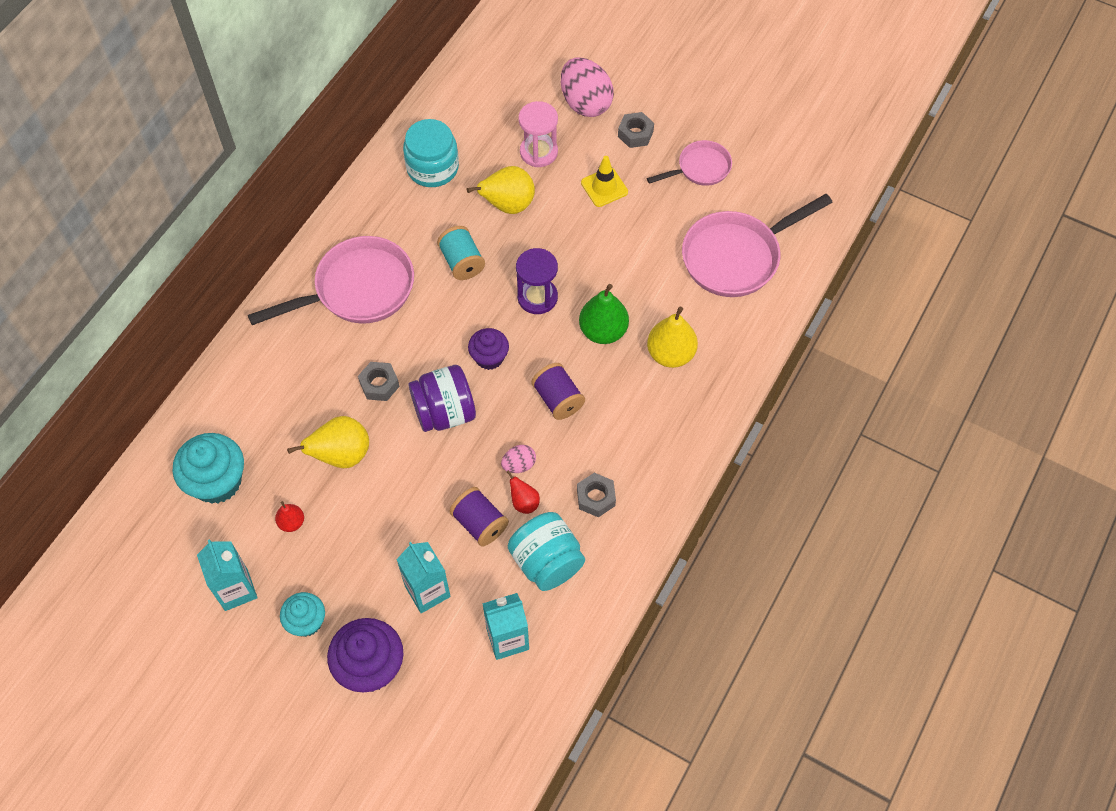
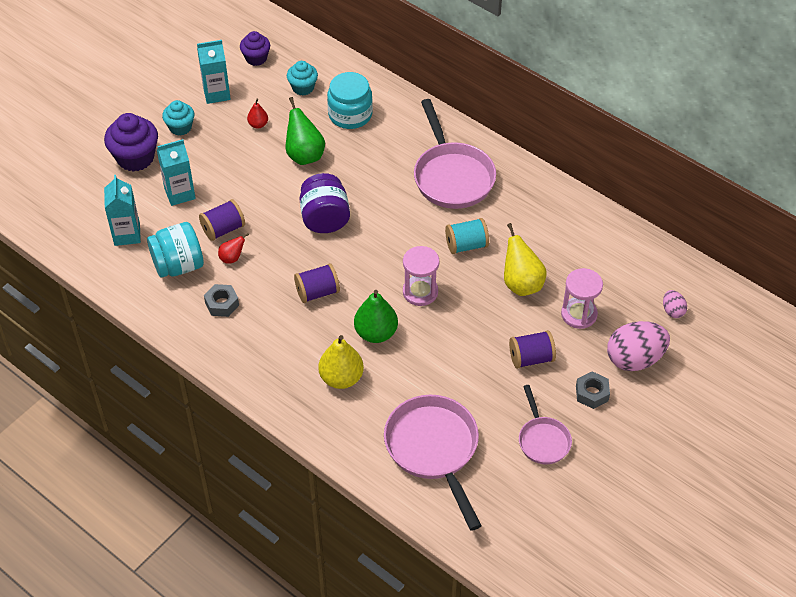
camera: 100 degrees right, 10 degrees down
turquoise cupcake [173,433,244,504] -> turquoise cupcake [287,61,318,96], size x0.61
yellow pear [287,416,369,468] -> green pear [286,97,325,165]
grey nut [358,362,400,401] -> none
turquoise jar [403,119,459,187] -> turquoise jar moved to [327,72,373,129]
purple cupcake [468,328,509,370] -> purple cupcake moved to [240,31,270,66]
pink egg [501,445,536,473] -> pink egg moved to [663,290,687,318]
purple hourglass [516,248,558,314] -> pink hourglass [403,246,439,306]
yellow traffic cone [581,156,628,207] -> purple spool [509,330,556,369]

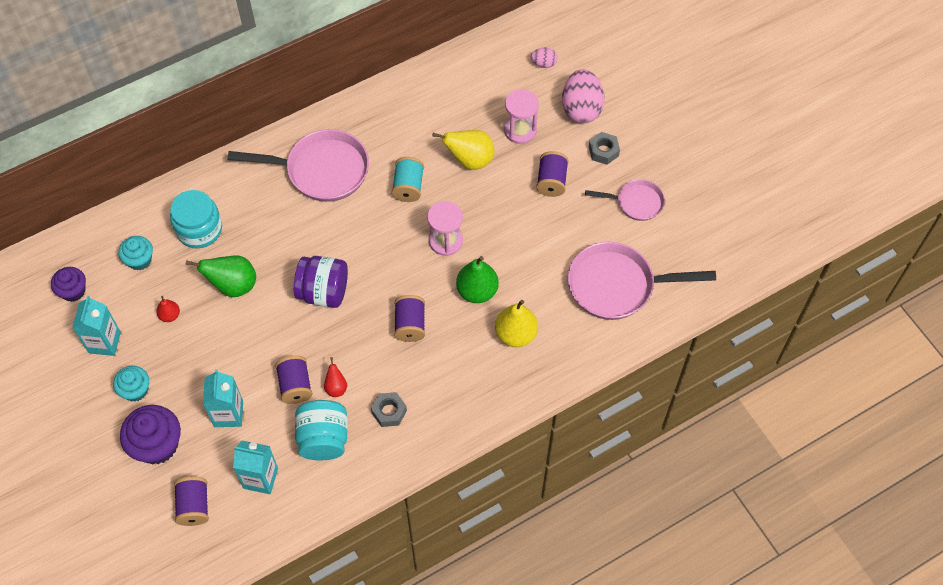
camera: 70 degrees left, 10 degrees up
none -> purple spool [174,477,209,526]

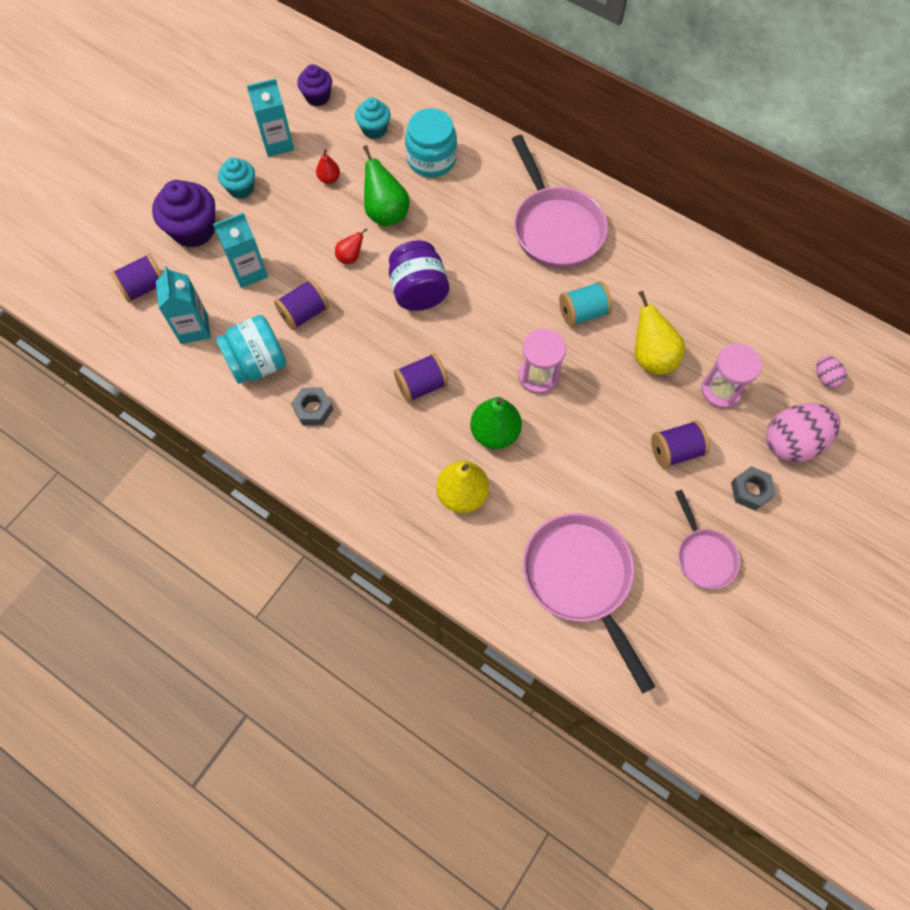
camera: 65 degrees right, 5 degrees up
red pear [324,357,347,397] -> red pear moved to [335,228,367,264]

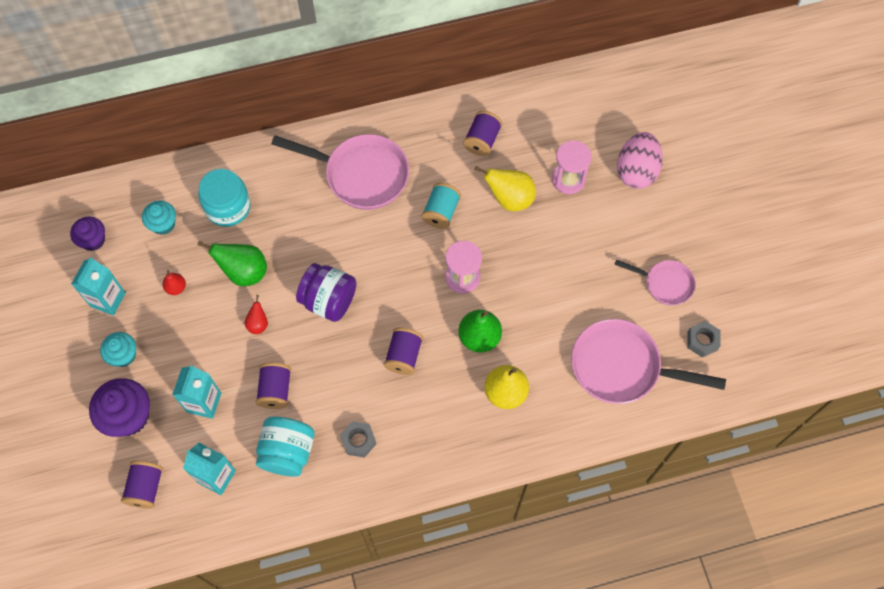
camera: 50 degrees left, 0 degrees up
purple spool [651,420,710,468] -> purple spool moved to [463,111,502,156]
grey nut [731,466,776,510] -> grey nut moved to [687,321,721,358]
pink egg [816,355,847,388] -> none

